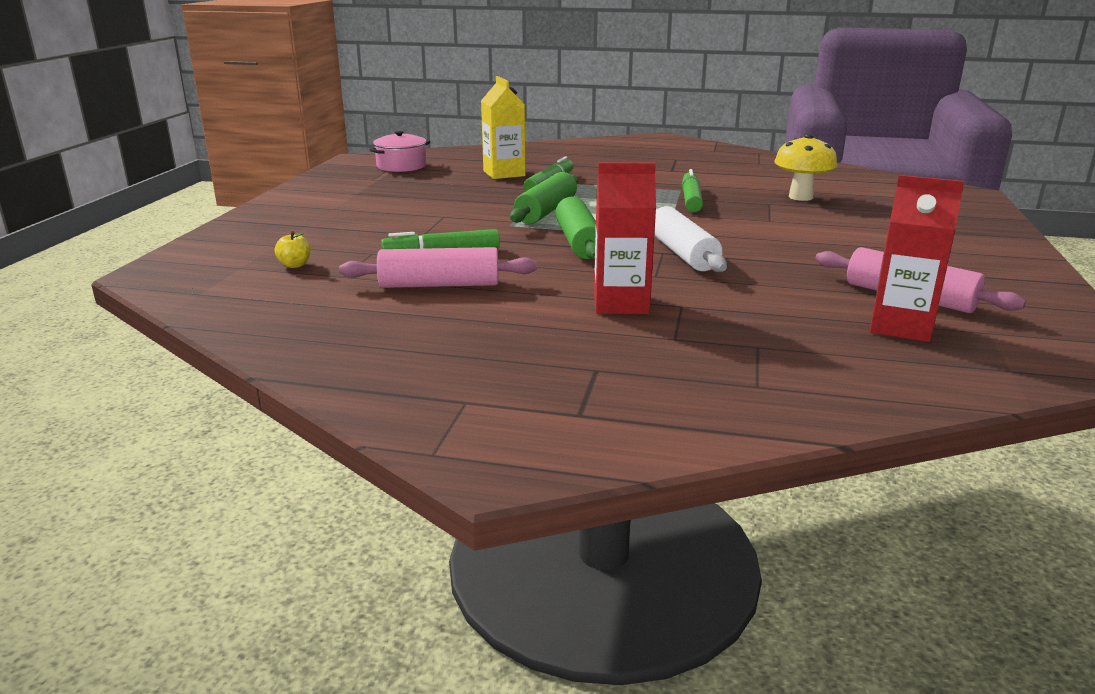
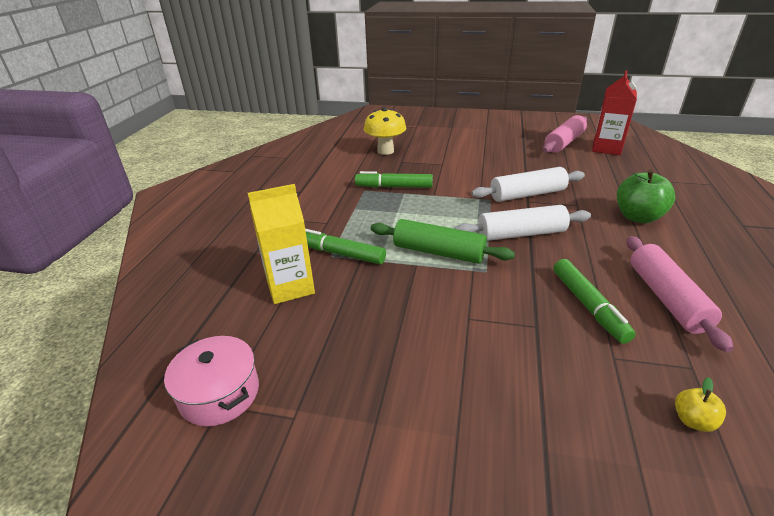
camera: 90 degrees left, 10 degrees up
green rolling pin [555,197,596,260] -> white rolling pin [454,205,591,241]
red carton [594,162,656,314] -> green apple [617,169,675,223]

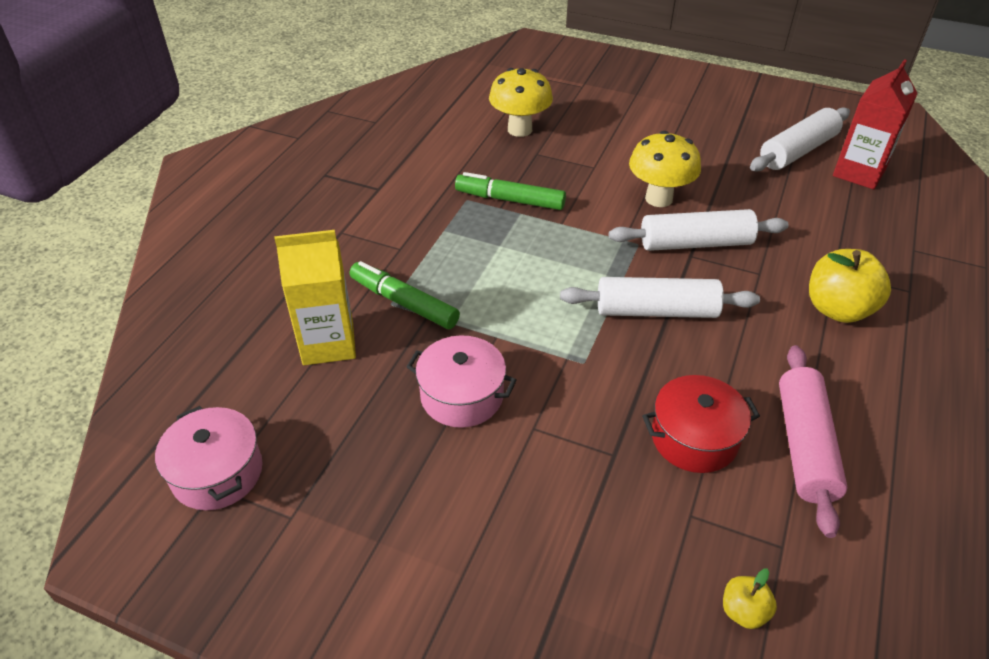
camera: 10 degrees right, 10 degrees up
green rolling pin [371,219,515,264] -> none
pink rolling pin [543,115,587,153] -> white rolling pin [750,107,850,172]
green marker [553,259,636,344] -> red pot [642,375,760,473]
green apple [617,169,675,223] -> yellow apple [809,249,891,323]
none -> pink pot [406,335,517,428]
none -> yellow mushroom [629,131,701,207]

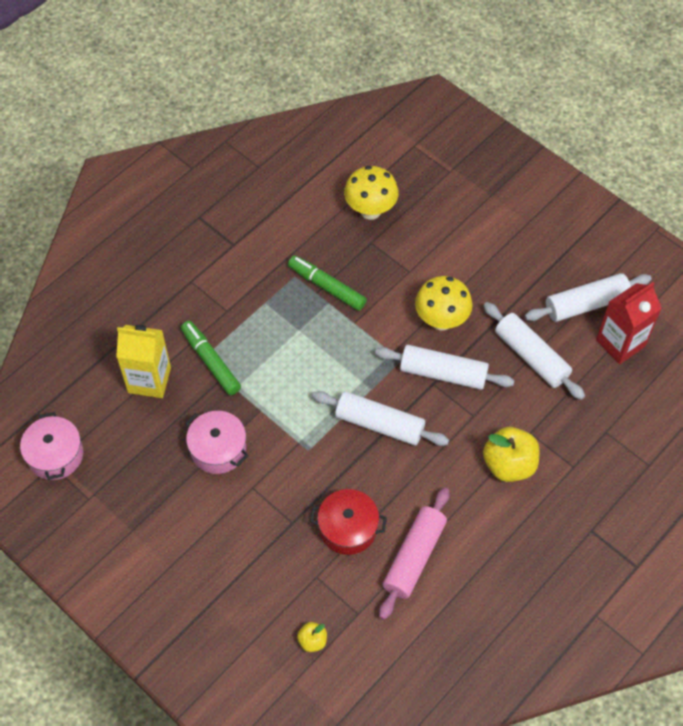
camera: 20 degrees right, 15 degrees up
none -> white rolling pin [483,302,585,400]

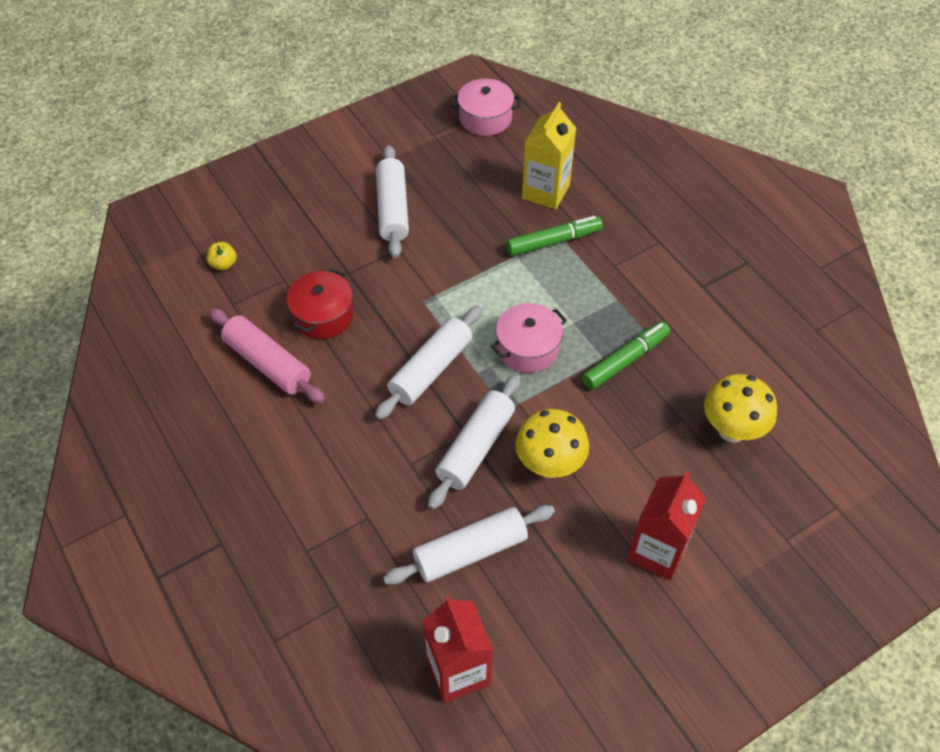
camera: 105 degrees right, 5 degrees down
pink pot [185,411,248,474] -> pink pot moved to [491,303,567,373]
yellow apple [483,427,539,482] -> none
white rolling pin [525,273,652,322] -> white rolling pin moved to [376,145,409,258]
none -> red carton [627,471,706,580]

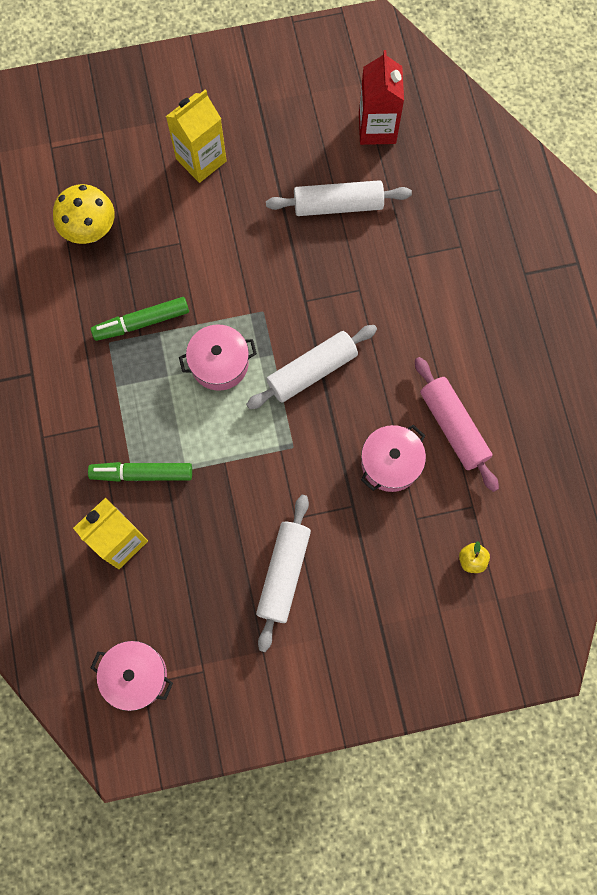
camera: 160 degrees left, 20 degrees up
red pot [287,269,353,339] -> pink pot [361,425,426,492]
white rolling pin [428,374,520,510] -> none
yellow mushroom [515,409,589,478] -> none
red carton [627,471,706,580] -> yellow carton [166,90,227,183]

